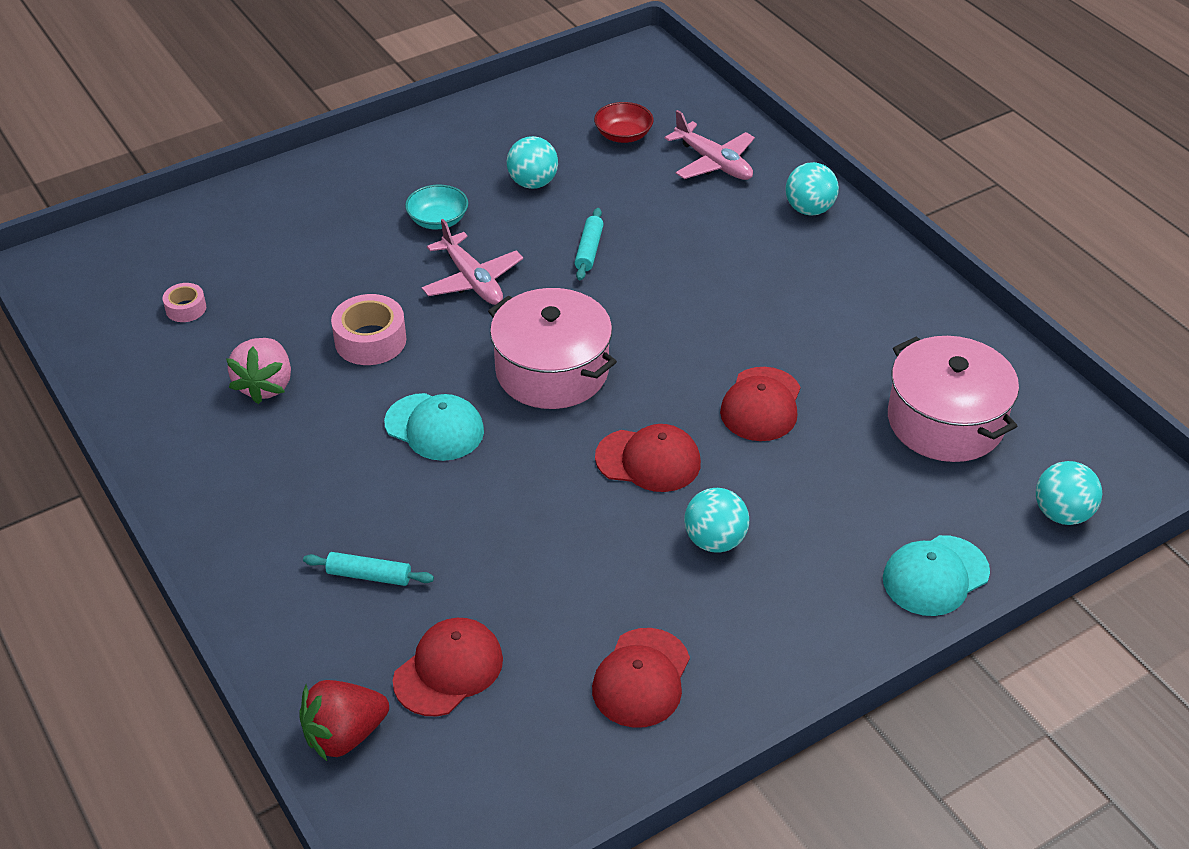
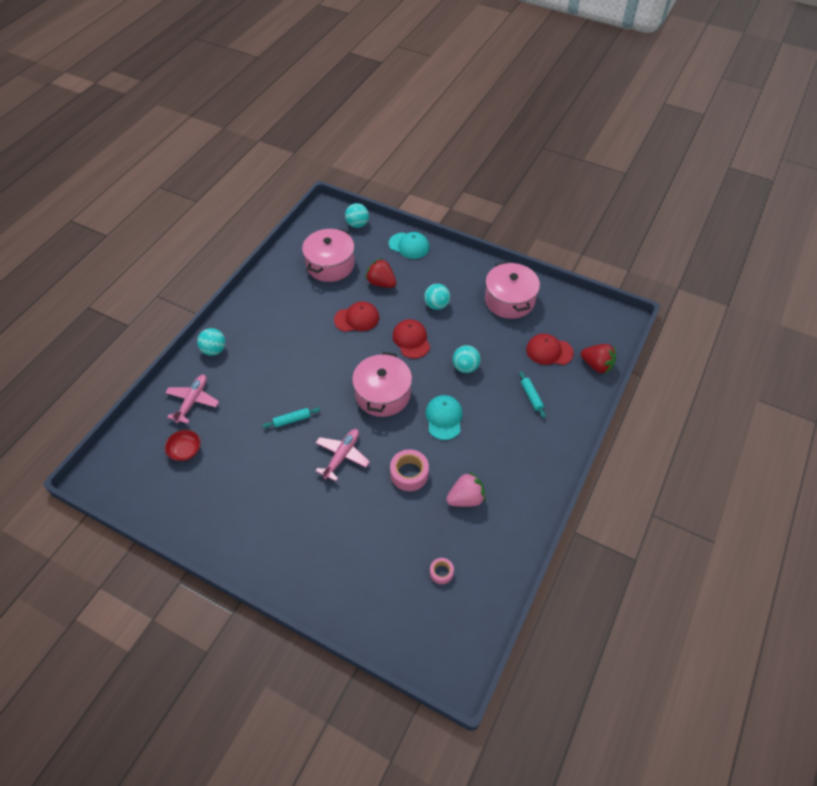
camera: 120 degrees left, 10 degrees up
turquoise bowl [405,185,468,229] -> none
turquoise ball [507,136,558,189] -> turquoise ball moved to [453,345,480,373]
red cap [592,628,690,728] -> pink pot [485,262,540,319]
none -> red strawberry [365,258,396,288]

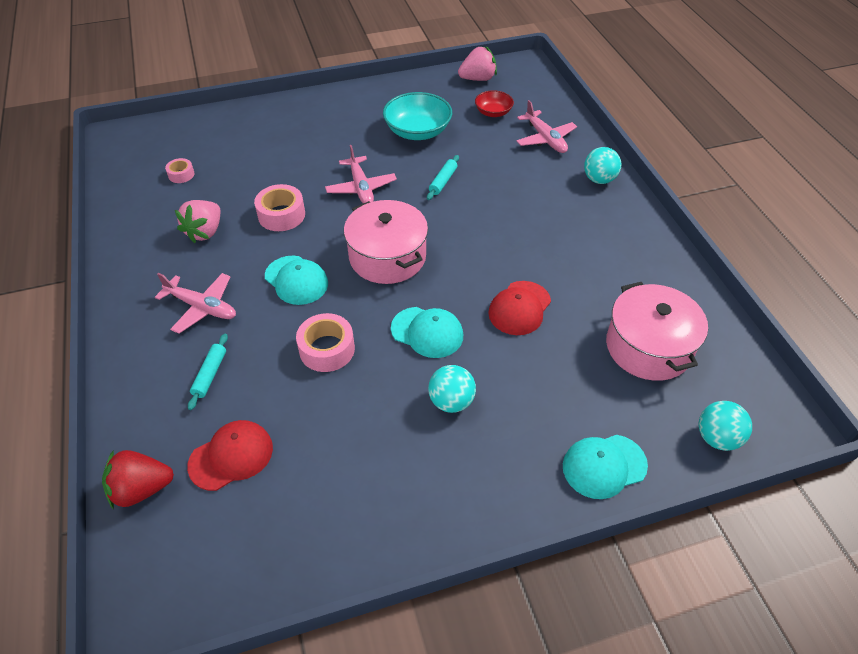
camera: 135 degrees right, 5 degrees down
red strawberry [365,258,396,288] -> none
red cap [393,319,430,359] -> turquoise cap [391,307,463,358]
turquoise ball [453,345,480,373] -> pink tape [296,313,355,372]
pink pot [485,262,540,319] -> none
turquoise rolling pin [519,371,546,418] -> turquoise rolling pin turned 75 degrees clockwise [188,334,228,410]
none -> pink plane [155,273,236,334]
none -> turquoise bowl [383,92,452,140]
none -> pink strawberry [458,46,497,81]

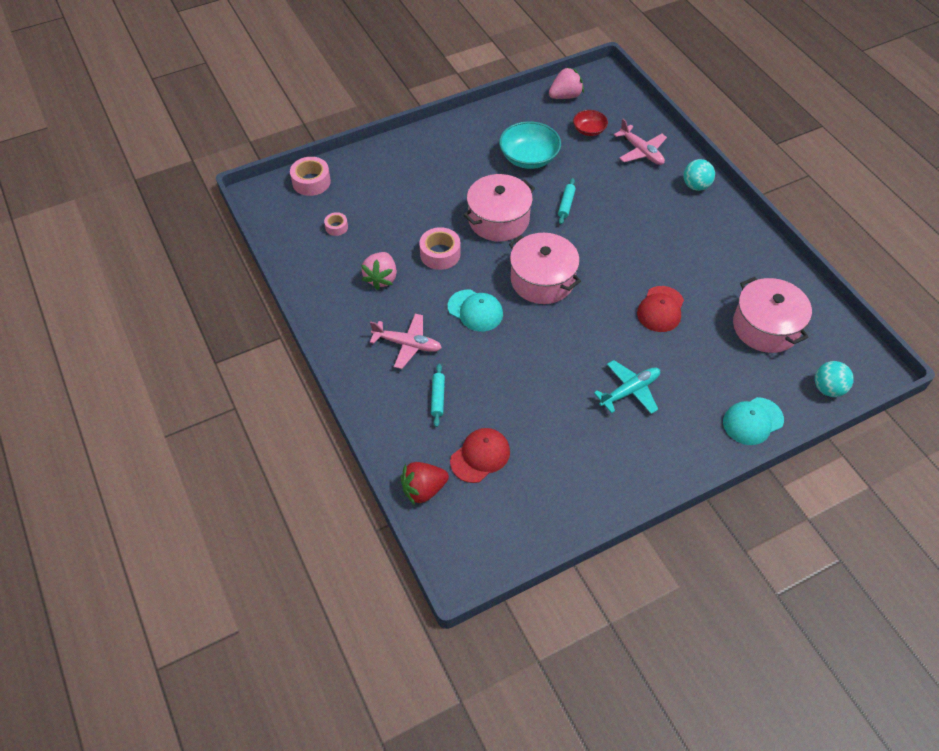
camera: 10 degrees left, 5 degrees up
pink tape [296,313,355,372] -> pink tape moved to [290,157,331,196]
pink plane [325,145,397,203] -> pink pot [463,174,535,242]
turquoise cap [391,307,463,358] -> none
turquoise ball [428,365,476,413] -> turquoise plane [594,360,660,414]

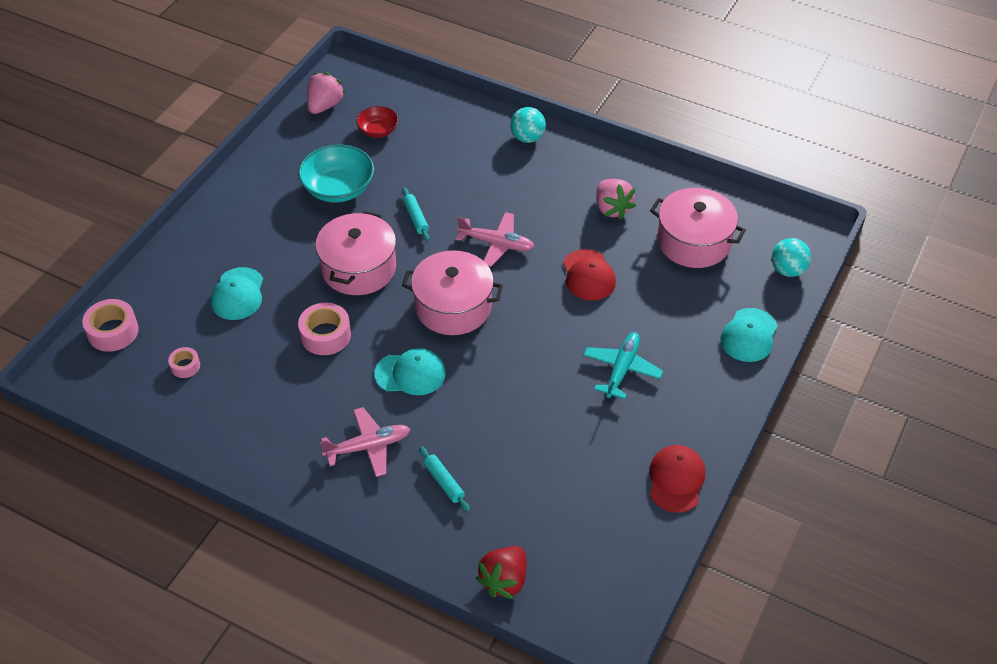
camera: 35 degrees left, 5 degrees down
pink strawberry [361,252,397,290] -> pink strawberry moved to [596,179,636,220]
red cap [450,428,510,483] -> red cap moved to [649,445,706,513]
pink plane [614,119,667,165] -> pink plane moved to [456,212,535,267]
none -> turquoise cap [211,267,263,320]

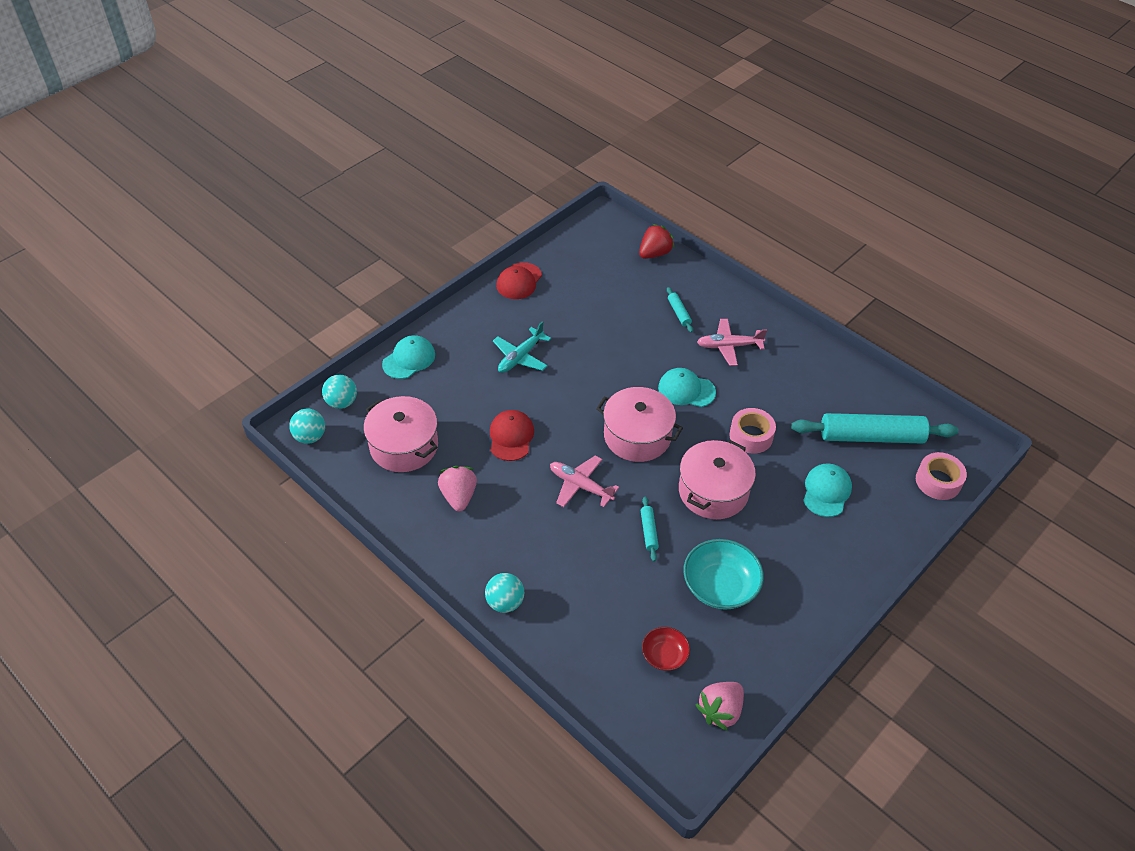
camera: 165 degrees left, 0 degrees up
pink tape [168,347,200,378] -> turquoise rolling pin [791,413,959,444]
none -> turquoise ball [289,409,325,444]

